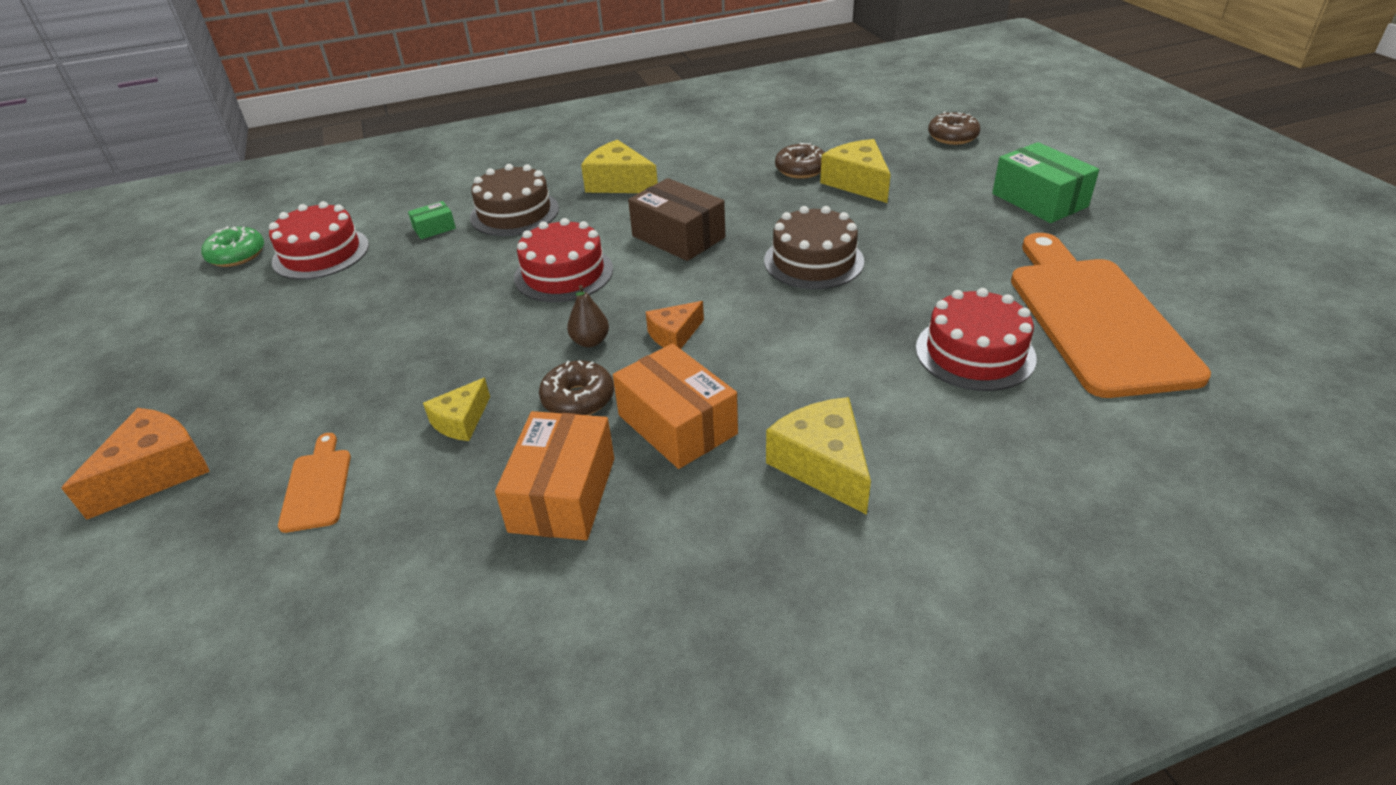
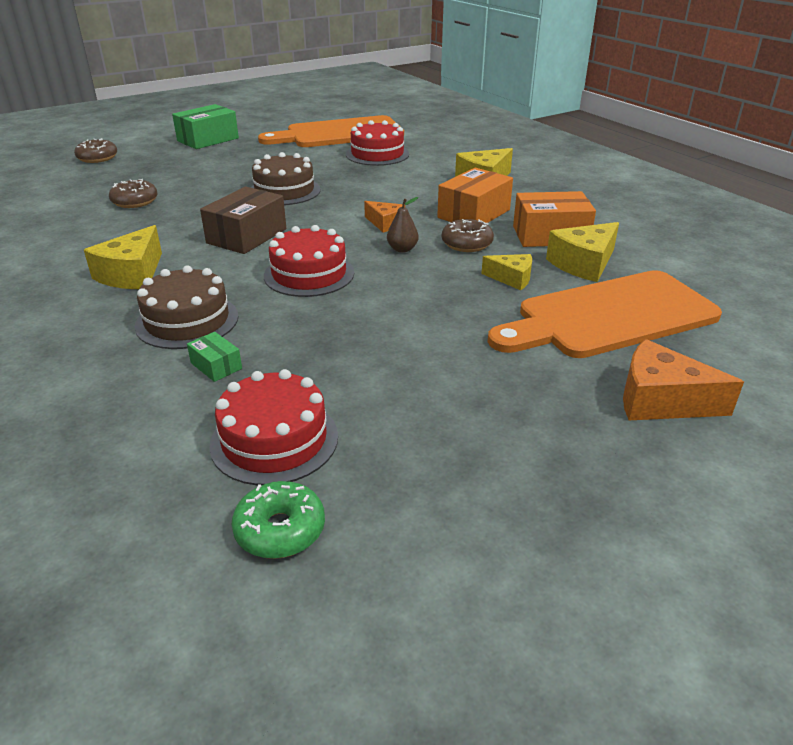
camera: 105 degrees left, 5 degrees down
orange cutting board [278,433,351,533] -> orange cutting board [488,270,722,358], size x2.40
yellow cheese [820,139,891,203] -> yellow cheese moved to [546,222,619,282]

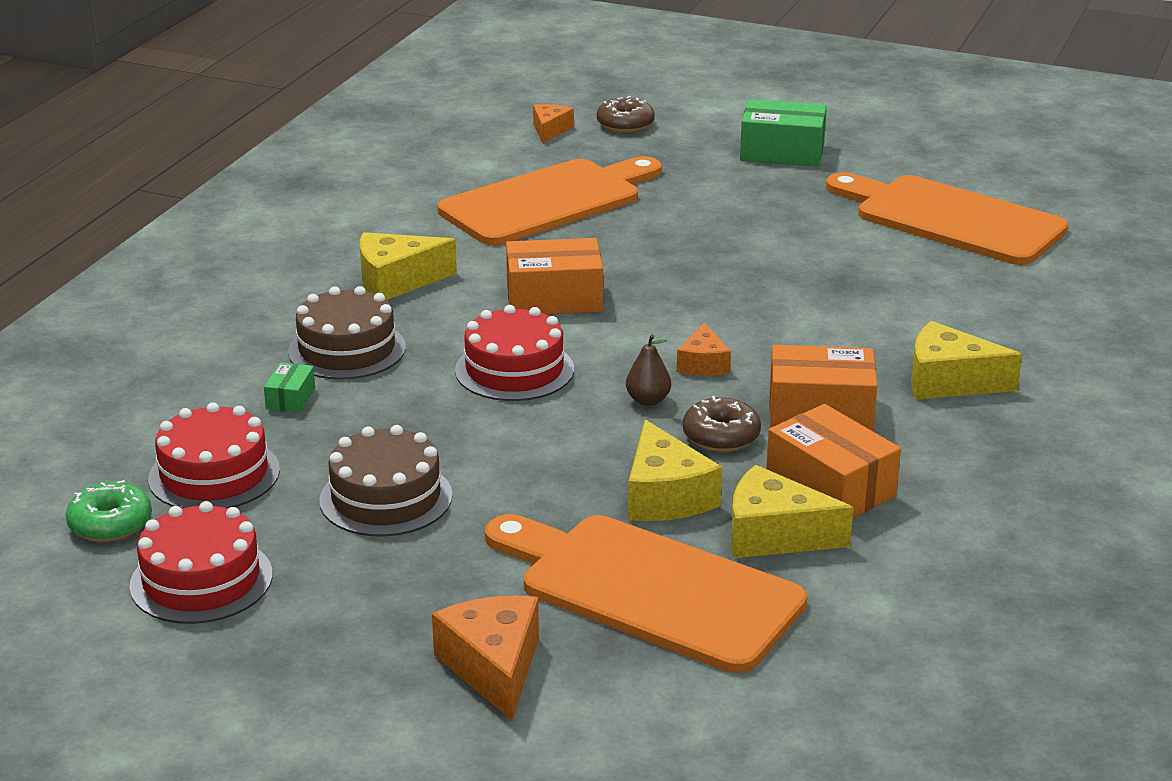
camera: 55 degrees right, 5 degrees down
brown donut [109,179,157,208] -> orange cutting board [438,156,662,245]
brown box [200,187,286,254] -> orange box [506,238,603,314]
brown cake [251,152,321,205] -> brown cake moved to [319,425,453,536]
red cake [346,120,409,166] -> red cake moved to [129,501,273,624]
yellow cheese [481,254,532,290] -> yellow cheese [628,420,722,521], size x1.62
none -> orange cheese [533,104,574,144]

